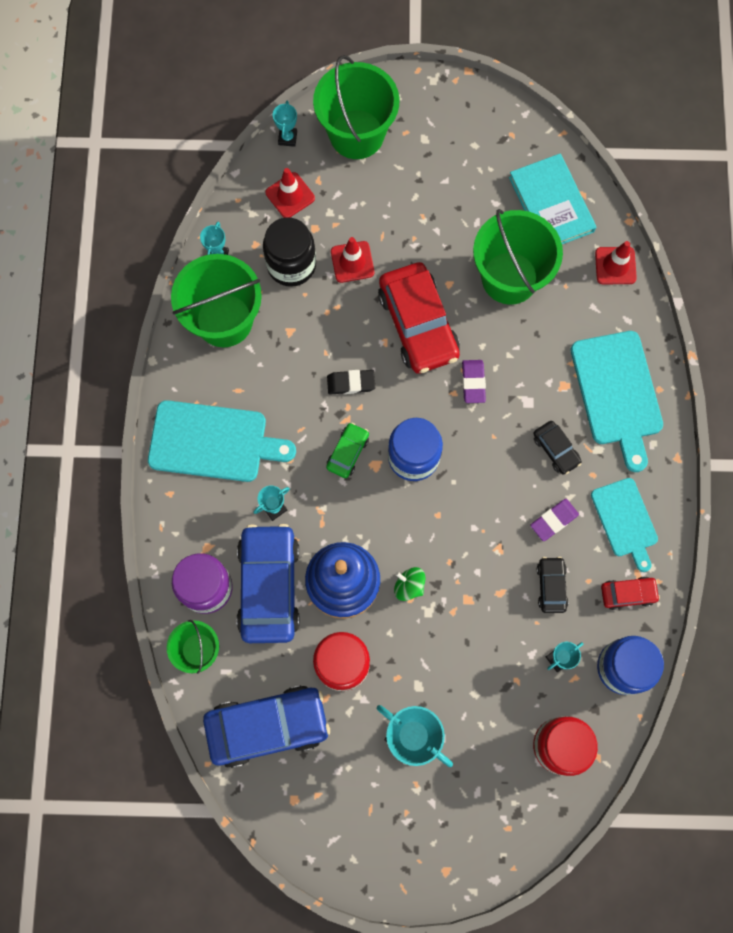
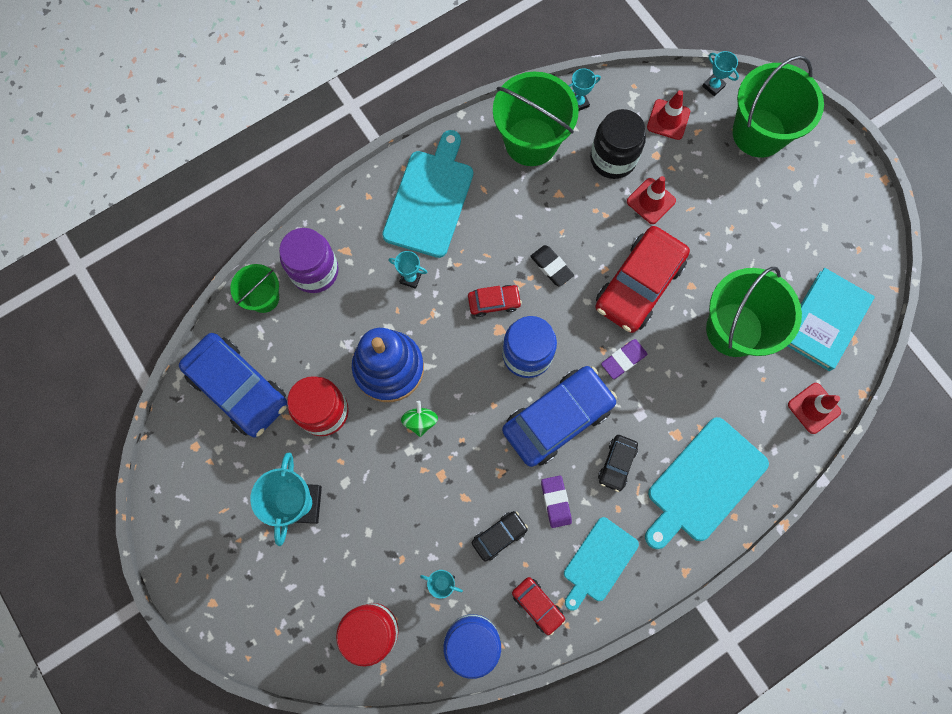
camera: 55 degrees right, 0 degrees up
turquoise cutting board [148,400,296,482] -> turquoise cutting board turned 135 degrees counterclockwise [382,130,473,258]
blue car [236,524,300,643] -> blue car moved to [502,366,617,467]
turquoise trophy [273,101,297,147] -> turquoise trophy turned 75 degrees clockwise [703,51,739,96]
green car [326,423,369,478] -> red car [468,285,522,317]
purple eraser [530,499,579,541] -> purple eraser turned 60 degrees clockwise [541,476,572,528]

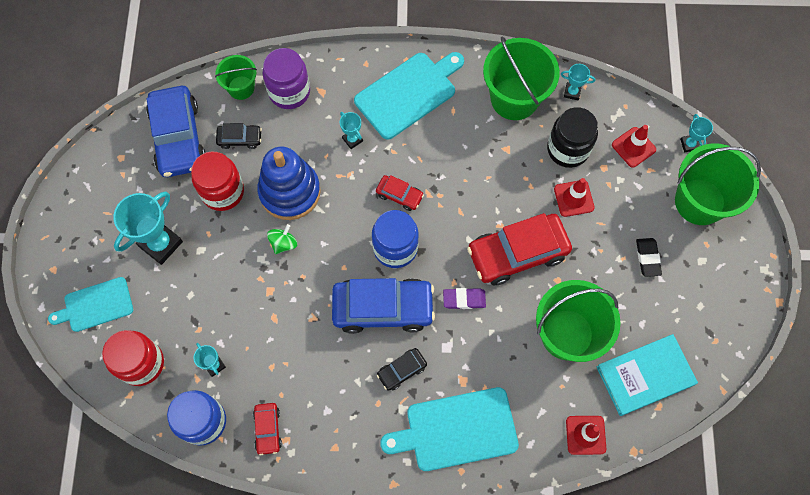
camera: 35 degrees right, 5 degrees down
black car [472,511,528,561] -> black car moved to [216,123,262,149]
black eraser [530,245,574,287] -> black eraser moved to [636,238,662,277]
purple eraser [541,476,572,528] -> none
turquoise cutting board [564,517,639,611] -> turquoise cutting board moved to [48,277,133,332]

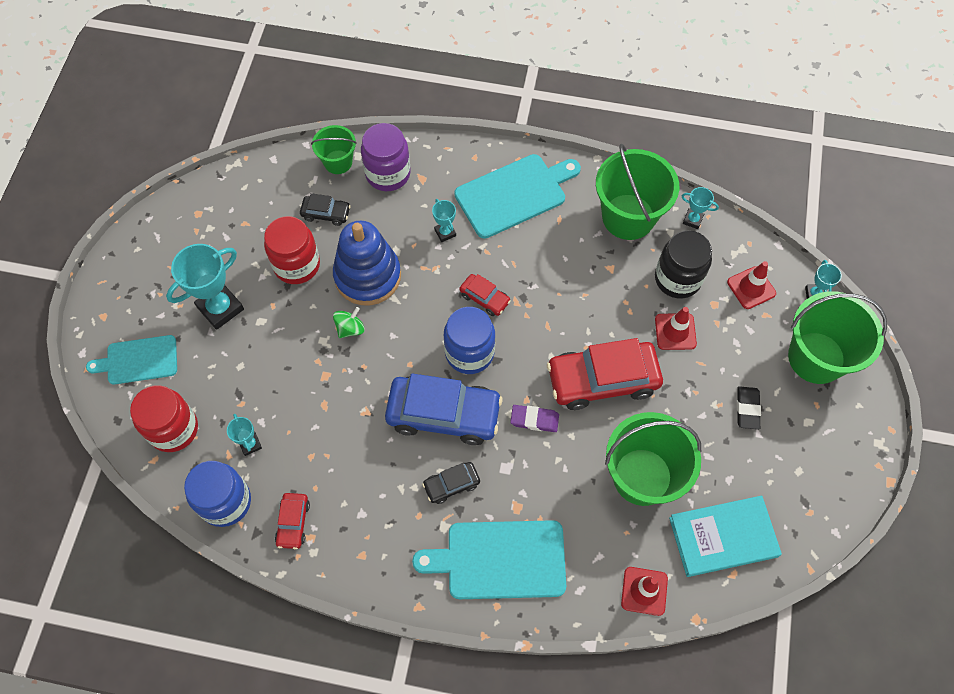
camera: 10 degrees right, 5 degrees down
blue car [146,86,205,177] -> none

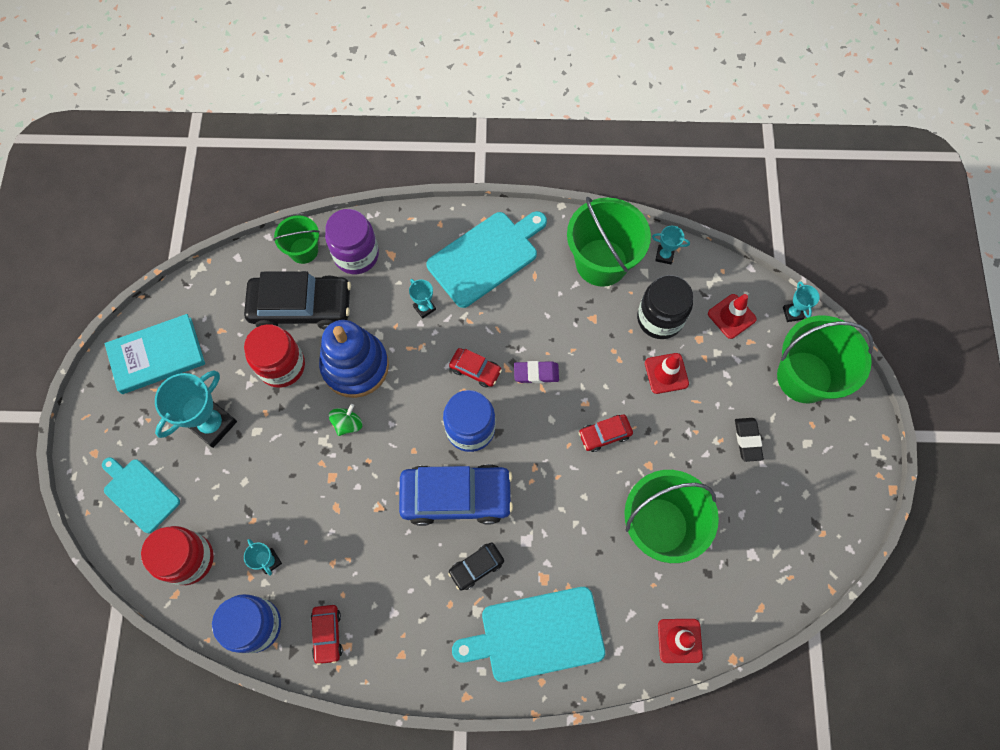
camera: 10 degrees left, 5 degrees up
turquoise cutting board [86,335,177,384] -> turquoise cutting board turned 60 degrees clockwise [102,457,180,533]
black car [300,193,351,226] -> black car [244,271,351,330], size x2.09
purple eraser [511,405,559,432] -> purple eraser moved to [514,361,559,383]
red car [547,338,663,410] -> red car [579,415,633,452], size x0.48
turquoise book [669,496,782,577] -> turquoise book moved to [105,314,205,394]

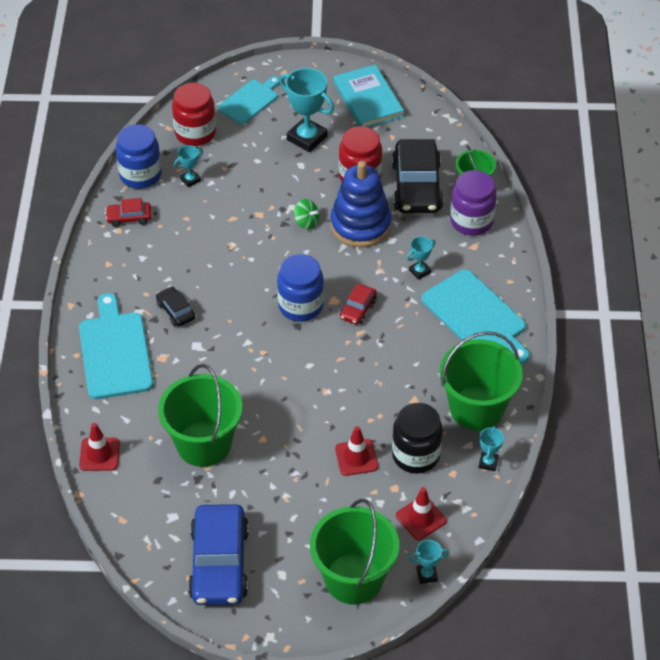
camera: 90 degrees right, 20 degrees down
blue car [399,464,513,526] -> blue car moved to [188,504,249,605]
purple eraser [514,361,559,383] -> none
red car [579,415,633,452] -> none
black eraser [735,418,764,462] -> none

